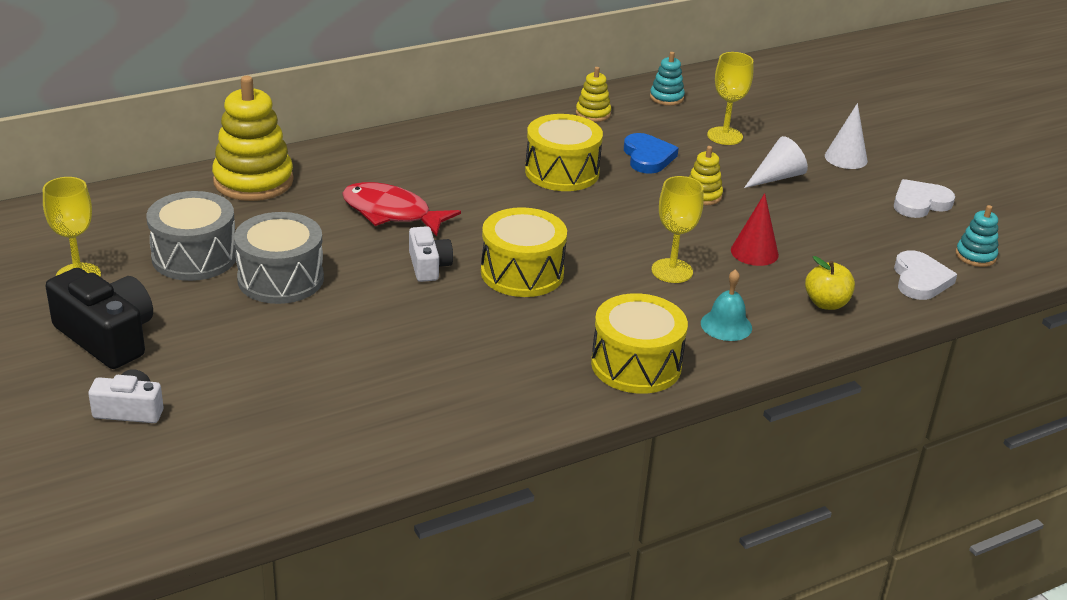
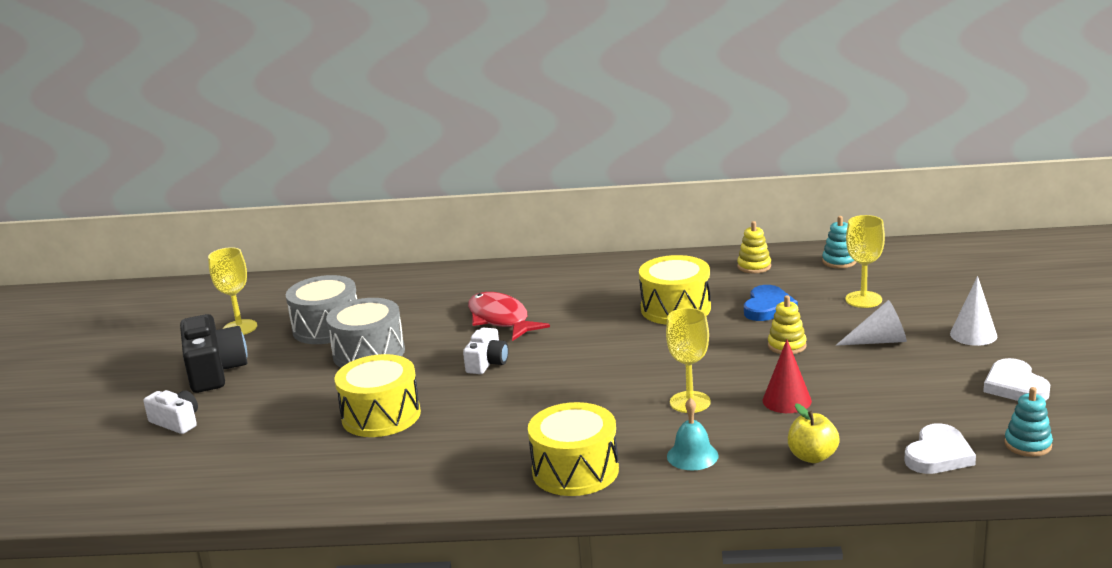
camera: 35 degrees right, 10 degrees down
yellow stacking toy [212,76,294,201] -> none
yellow drum [481,207,567,297] -> yellow drum moved to [334,354,421,437]
white heart [894,179,955,218] -> white heart turned 105 degrees counterclockwise [983,358,1050,401]

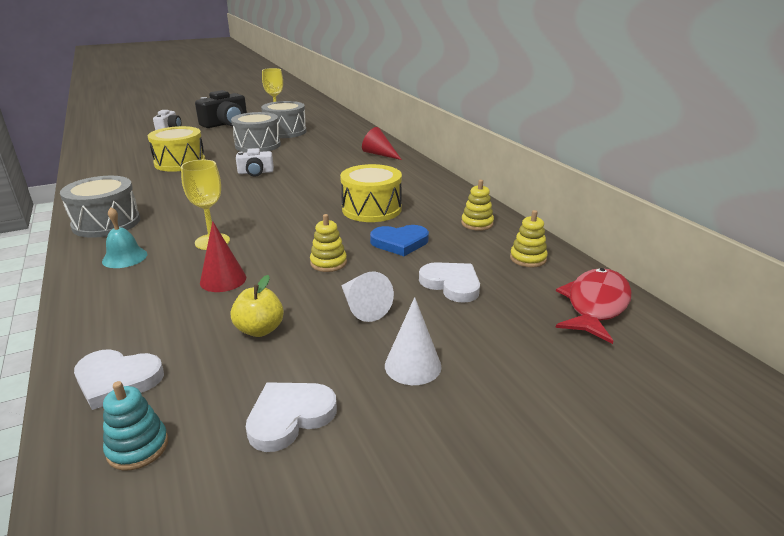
camera: 60 degrees right, 5 degrees up
red fish [468,292,550,341] -> red fish moved to [555,268,632,344]
yellow drum [528,402,619,496] -> grey drum [60,176,140,238]
yellow apple [788,403,840,463] -> yellow apple moved to [231,275,284,337]
turquoise stacking toy [822,216,856,268] -> yellow stacking toy [510,210,548,267]
yellow goblet [845,215,885,308] -> white heart [419,262,480,303]
none -> red cone [362,127,402,160]

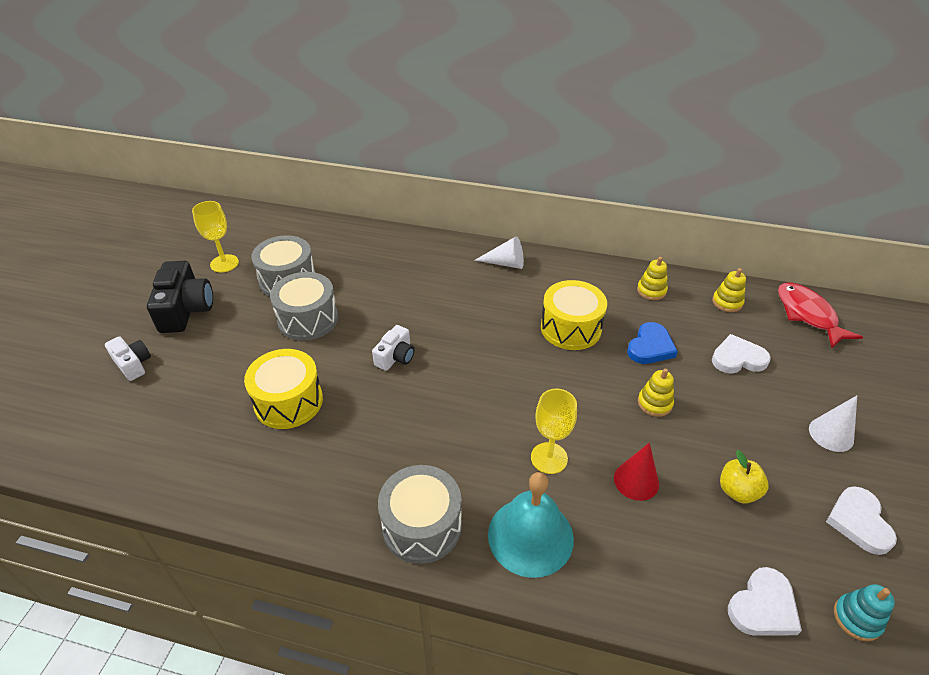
camera: 50 degrees left, 15 degrees up
turquoise bell [102,207,147,268] -> turquoise bell [488,472,574,578], size x1.79
white cone [341,271,394,322] -> white cone moved to [474,236,524,269]
red cone [362,127,402,160] -> none

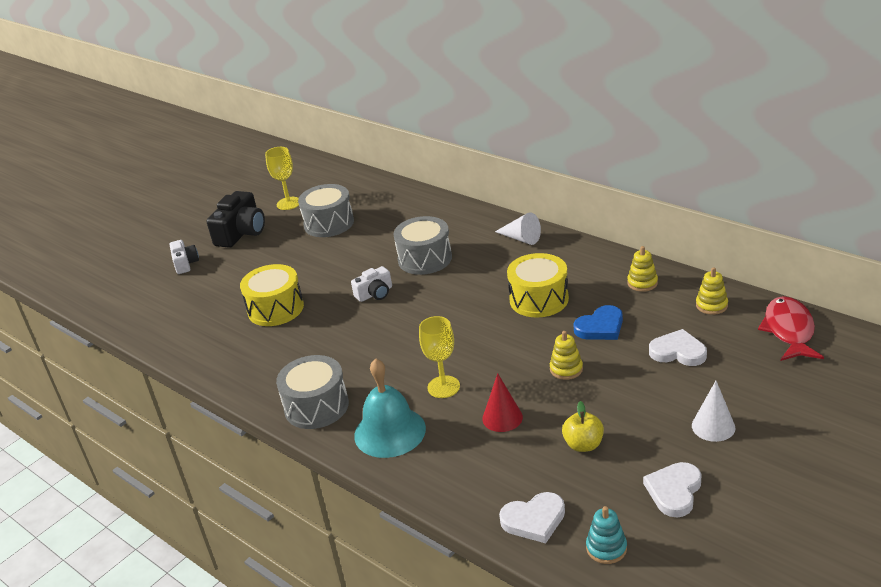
camera: 30 degrees right, 10 degrees down
grey drum [270,272,338,341] -> grey drum moved to [394,216,452,275]

